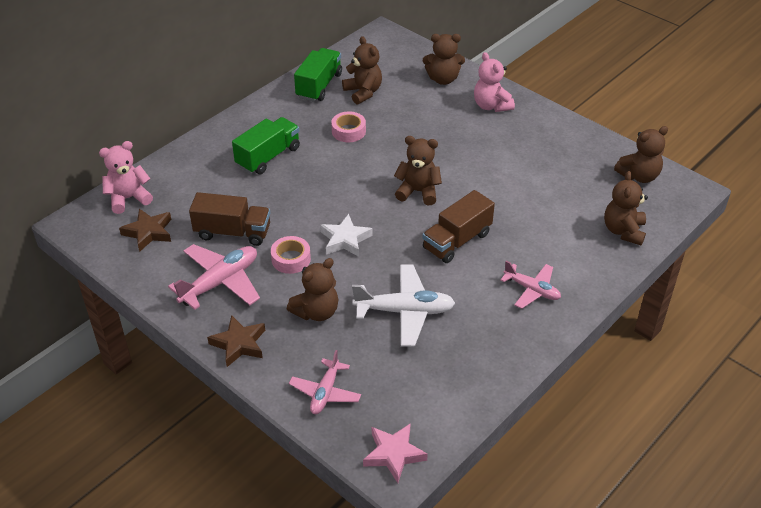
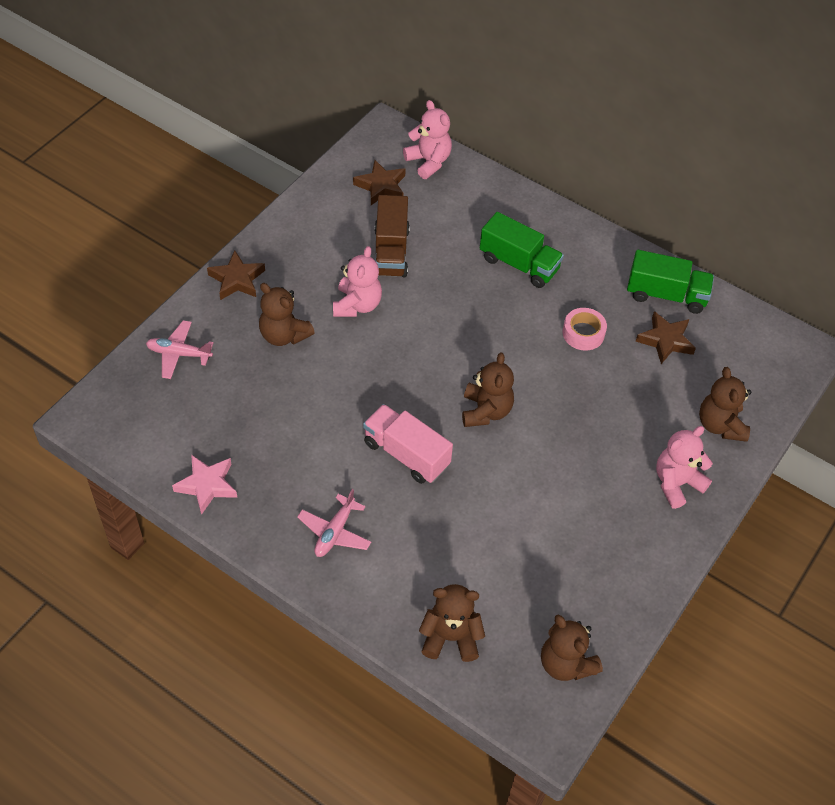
camera: 80 degrees right, 10 degrees up
pink plane [168,244,260,310] -> none
pink tape [271,236,311,274] -> pink teddy bear [333,246,382,317]
white star [320,214,373,257] -> none
brown teddy bear [342,36,382,104] -> brown star [636,311,696,364]
white plane [352,264,455,347] -> none
pink star [363,424,428,483] -> pink star moved to [172,455,237,515]
brown truck [422,190,495,263] -> pink truck [363,404,453,484]

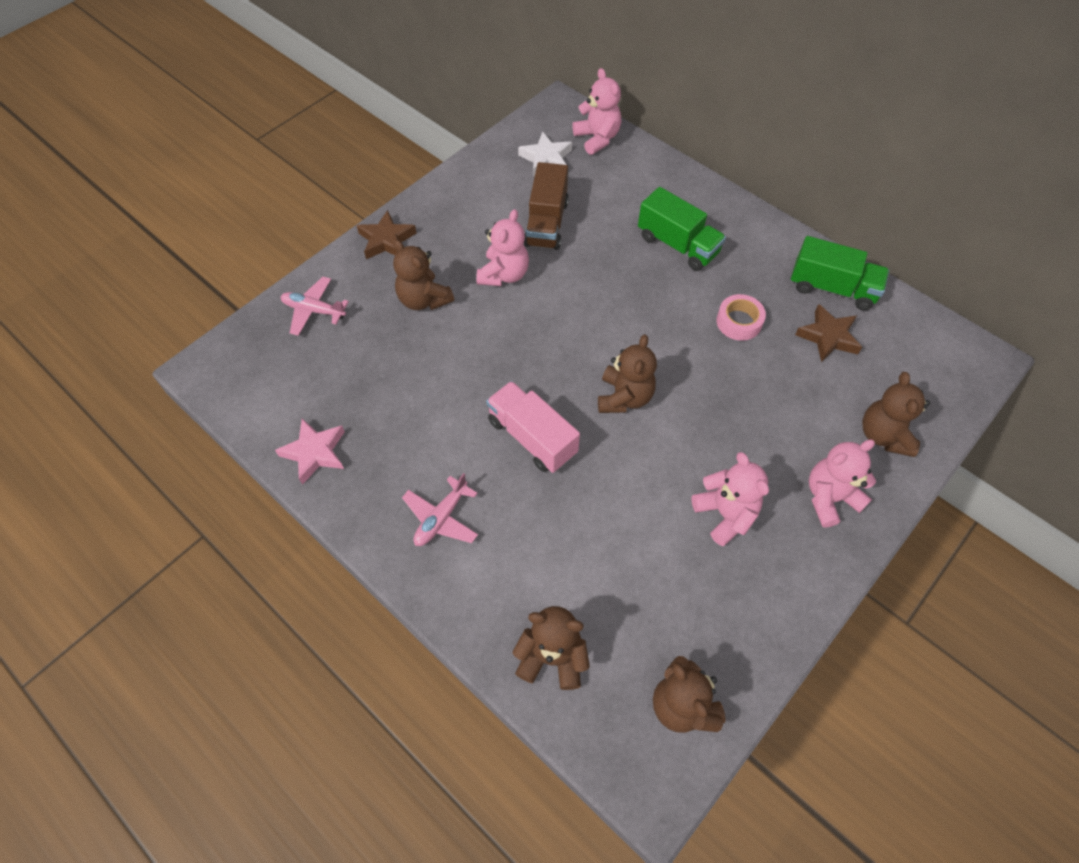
camera: 10 degrees right, 5 degrees up
brown star [353,160,406,205] -> white star [518,131,572,177]
none -> pink teddy bear [691,452,769,546]

